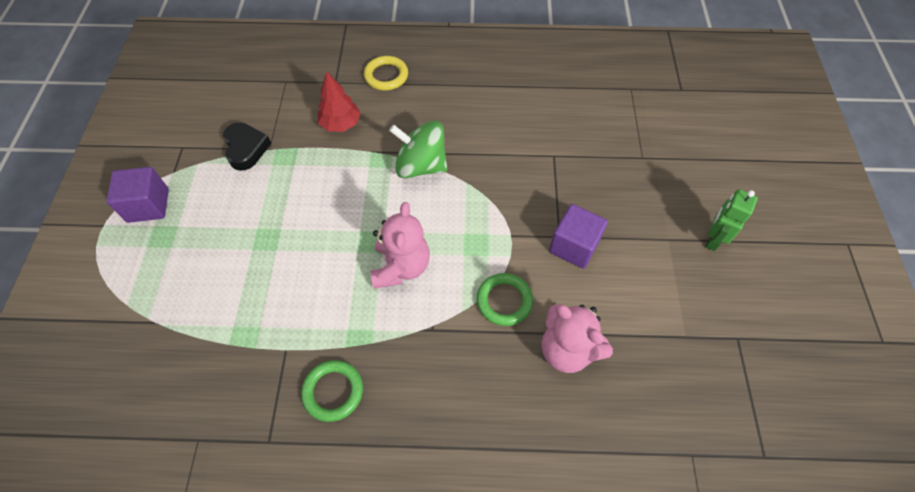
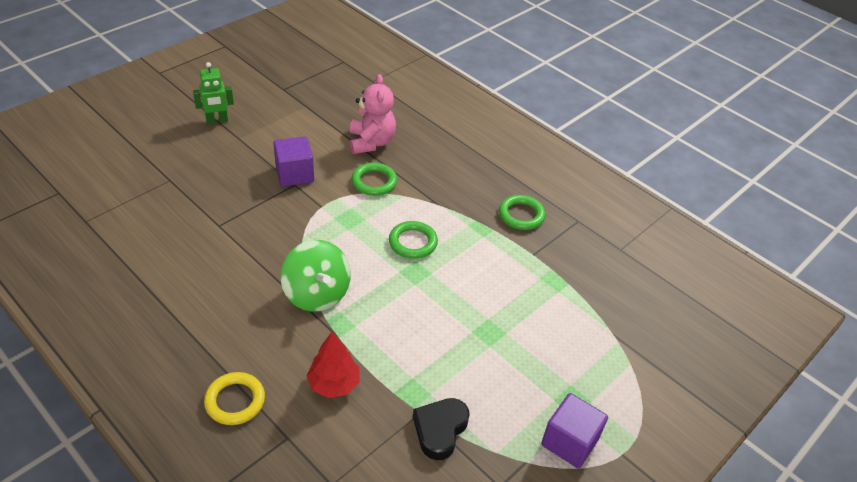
camera: 140 degrees left, 15 degrees down
pink teddy bear [371,202,430,288] -> green ring [389,221,438,259]

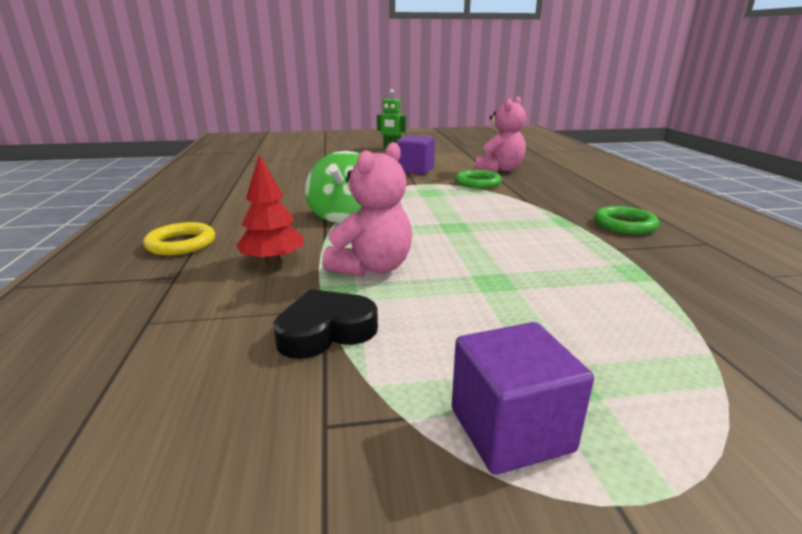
camera: 40 degrees right, 20 degrees down
green ring [389,221,438,259] -> none
none -> pink teddy bear [322,142,412,277]

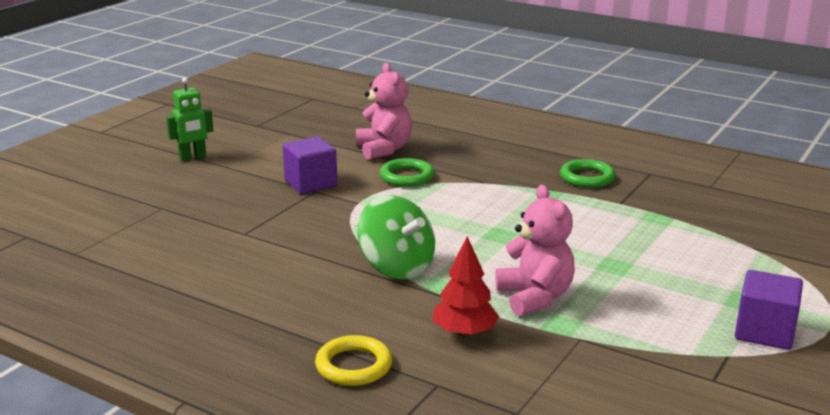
camera: 50 degrees left, 0 degrees up
black heart [273,289,378,359] -> none

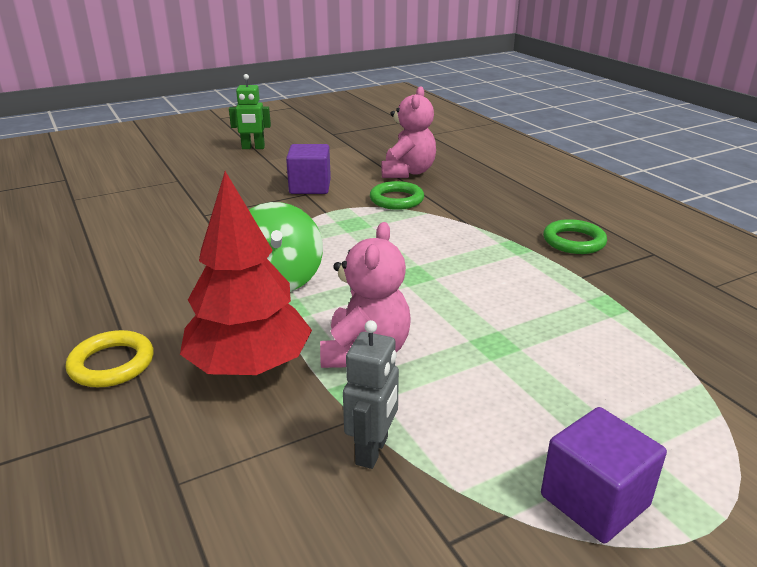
camera: 30 degrees right, 5 degrees up
red tree [433,236,499,337] -> red tree [180,171,312,375], size x1.66
none -> grey robot [343,320,399,469]

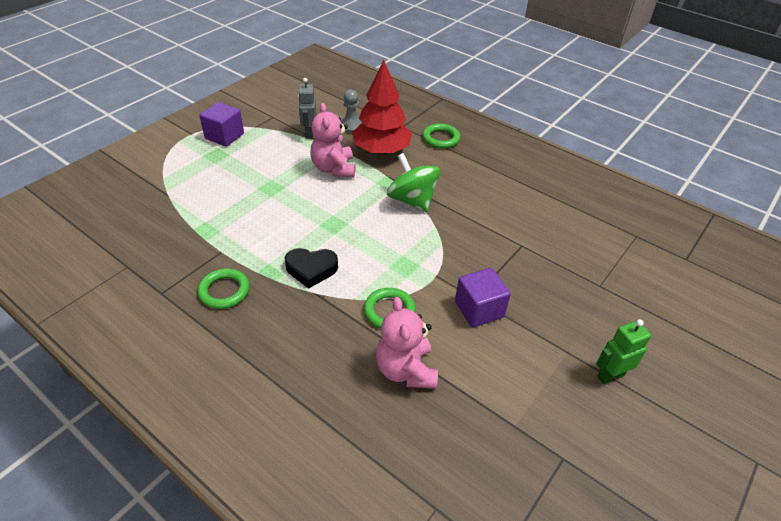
camera: 155 degrees right, 15 degrees up
yellow ring [66,330,154,387] -> green ring [422,123,460,149]
none -> black heart [285,248,338,289]
none -> grey pawn [341,90,362,133]

